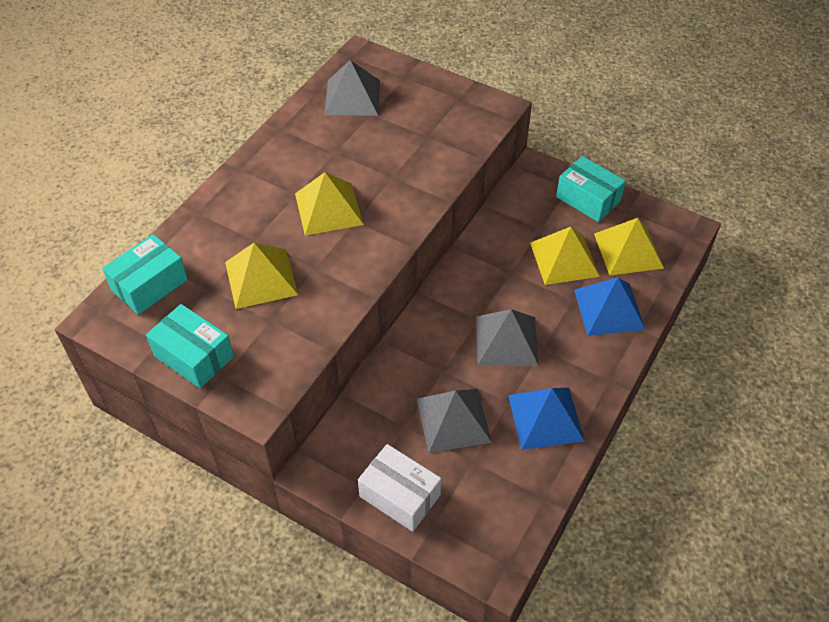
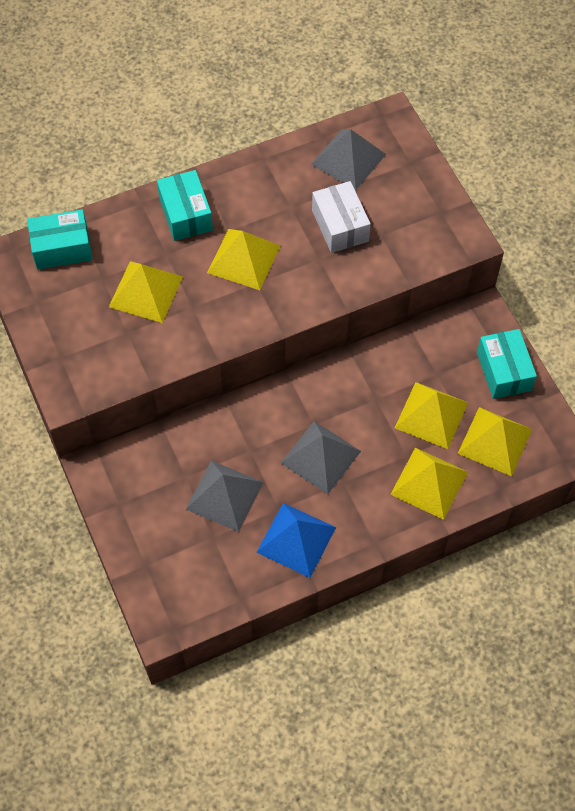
camera: 35 degrees right, 10 degrees up
turquoise box [146,304,234,388] -> turquoise box moved to [157,170,213,241]
white box [358,444,441,532] -> white box moved to [312,181,371,253]
blue pyramid [574,277,645,336] -> yellow pyramid [390,448,468,520]

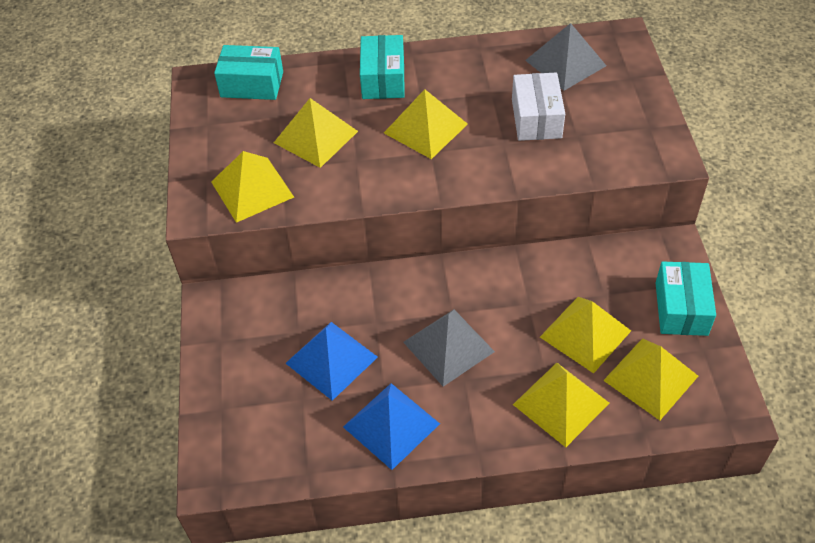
camera: 20 degrees right, 10 degrees down
grey pyramid [185,461,264,532] -> blue pyramid [285,322,378,401]
none -> yellow pyramid [211,151,294,223]

